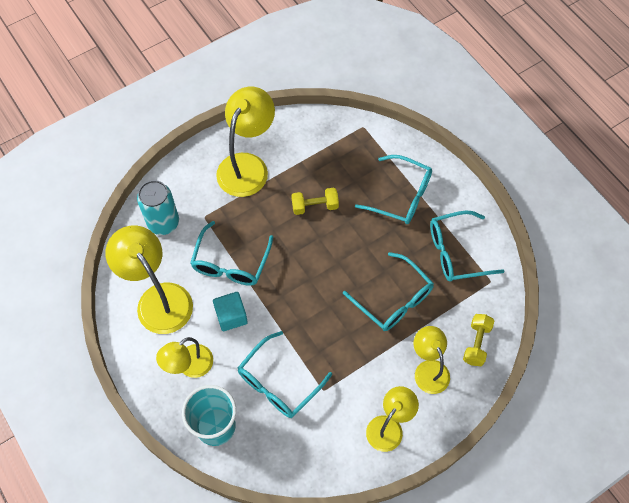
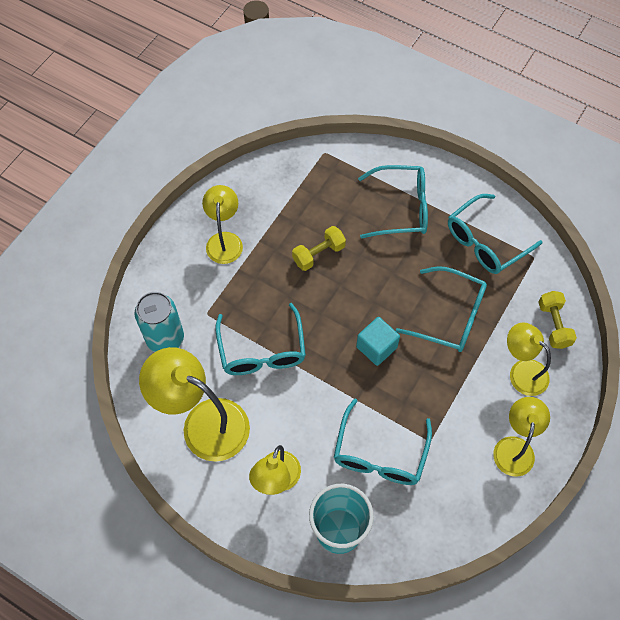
camera: 25 degrees left, 0 degrees up
turquoise cube [213,292,248,331] -> turquoise cube moved to [356,317,400,366]
yellow lamp [216,87,275,197] -> yellow lamp [202,185,243,264], size x0.62

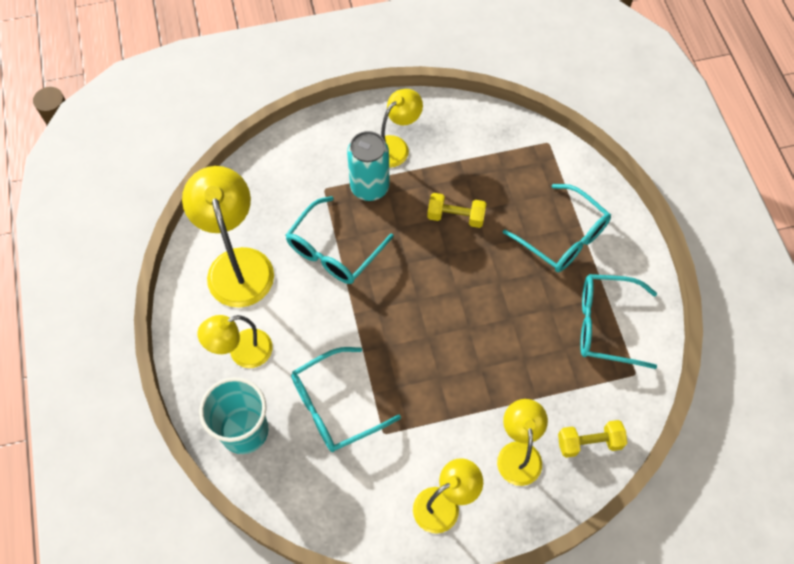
camera: 45 degrees right, 0 degrees up
turquoise can [135,292,184,352] -> turquoise can moved to [347,131,389,201]
turquoise cube [356,317,400,366] -> none
turquoise glasses [396,266,487,352] -> none
yellow dumbbell [538,291,577,349] -> yellow dumbbell turned 45 degrees clockwise [558,420,627,458]

